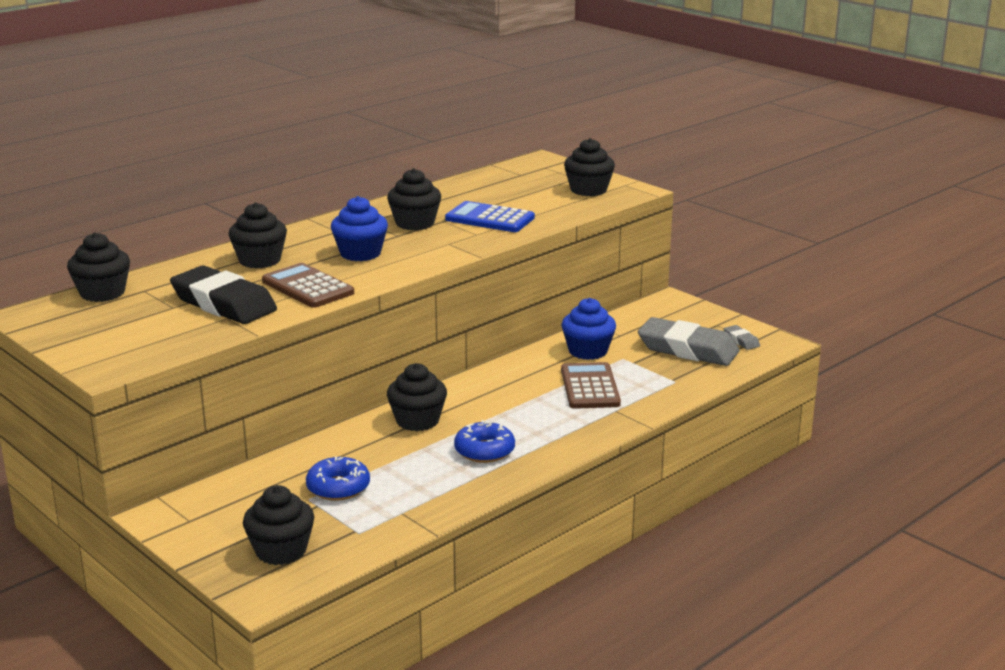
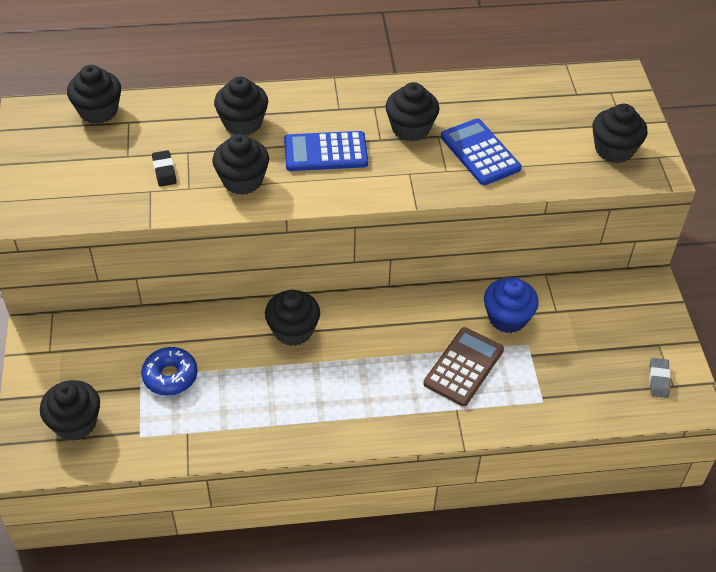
camera: 35 degrees right, 25 degrees up
black eraser [170,266,277,324] -> black eraser [152,150,177,187], size x0.42
brown calculator [262,263,354,308] -> black cupcake [212,134,269,195]
blue cupcake [331,196,388,261] -> blue calculator [284,131,368,171]
blue donut [454,420,515,463] -> none
grey eraser [638,317,739,366] -> none

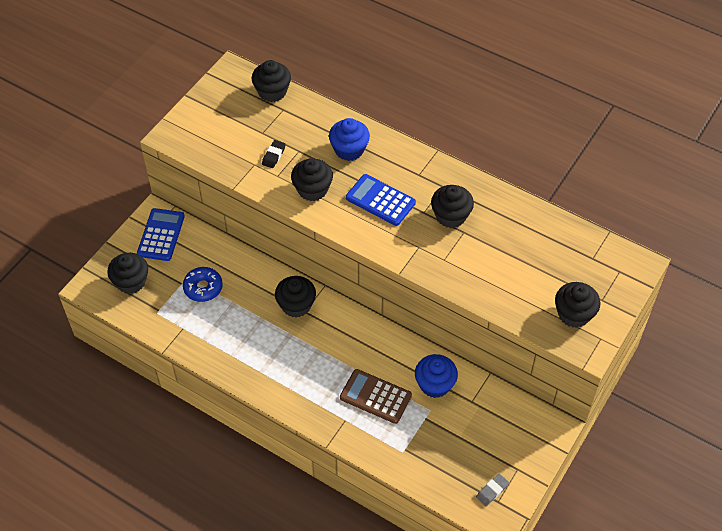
camera: 40 degrees right, 5 degrees up
black cupcake [214,77,268,135] -> blue cupcake [329,118,370,161]
brown calculator [424,327,504,406] -> brown calculator turned 135 degrees counterclockwise [340,369,412,424]
blue calculator [441,119,521,185] -> blue calculator moved to [137,208,185,261]

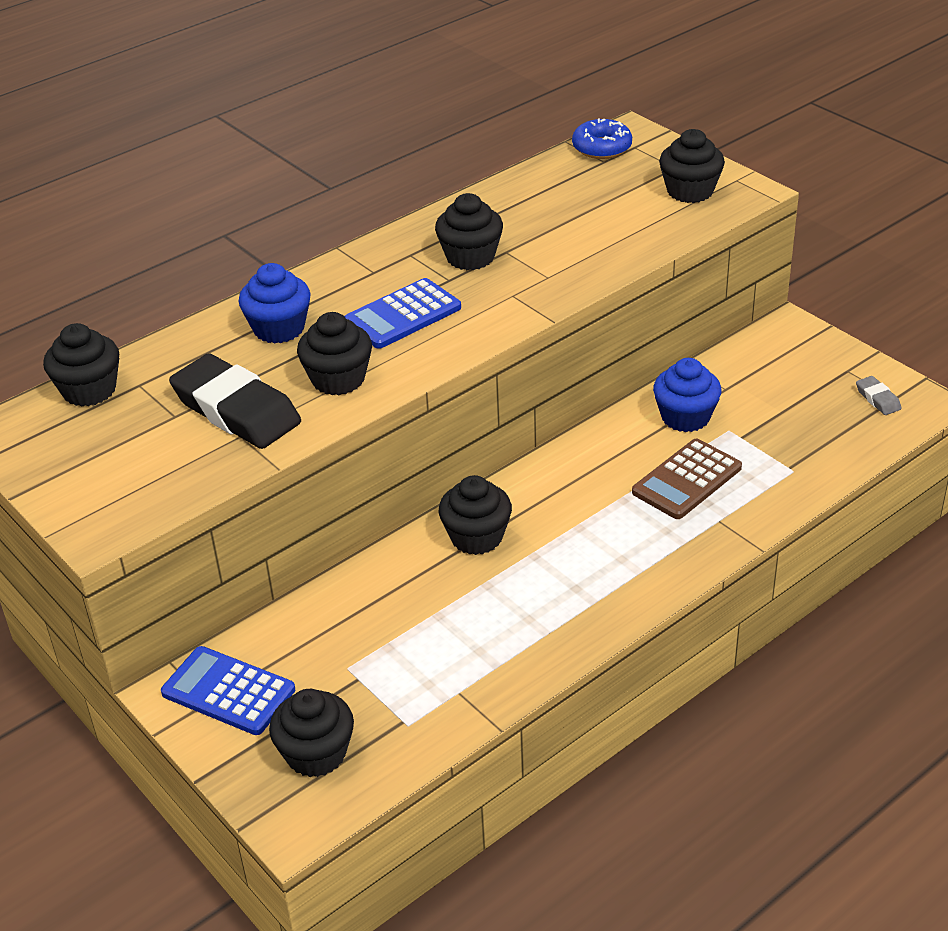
camera: 70 degrees left, 15 degrees down
blue donut [183,267,223,302] -> blue donut moved to [572,119,632,159]
black eraser [262,140,286,168] -> black eraser [169,354,301,449], size x2.36

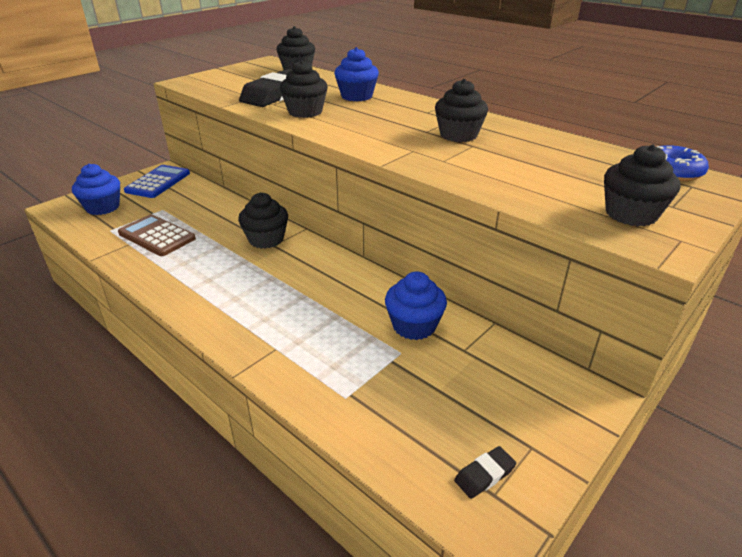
camera: 80 degrees right, 5 degrees down
black cupcake [269,689,354,777] -> blue cupcake [72,163,120,215]
blue calculator [344,278,461,349] -> none
brown calculator [632,439,742,519] -> brown calculator moved to [118,214,196,256]
grey eraser [856,376,902,415] -> black eraser [454,446,516,499]

